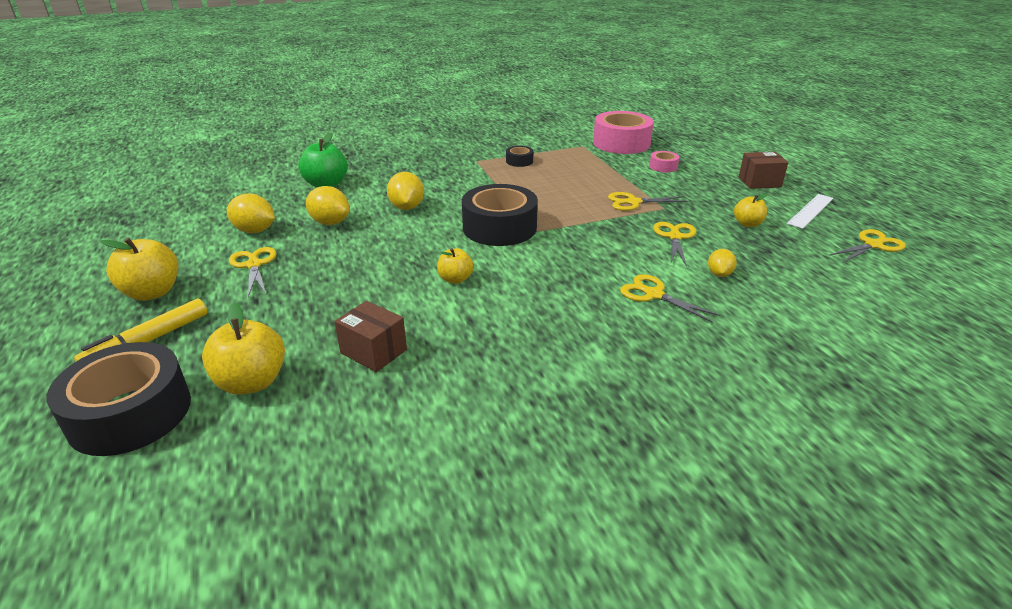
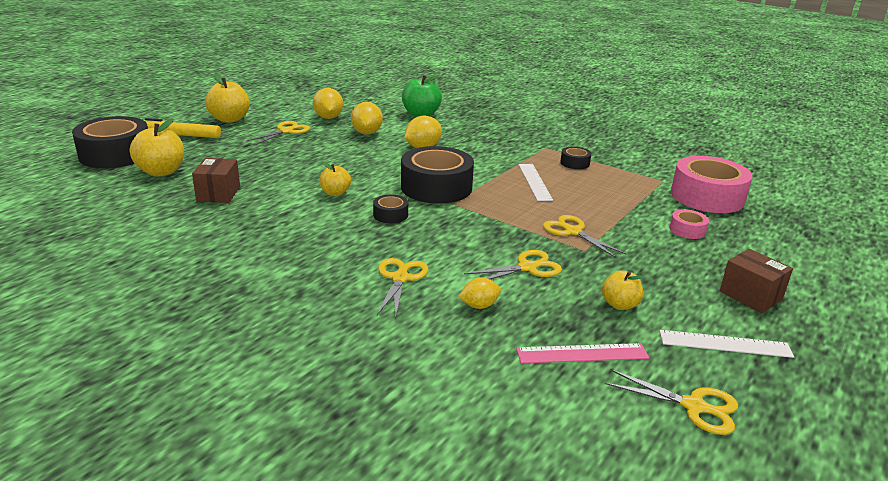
camera: 55 degrees right, 5 degrees down
none -> black tape [373,194,408,223]
none -> pink ruler [516,343,649,363]
none -> white ruler [519,164,553,201]

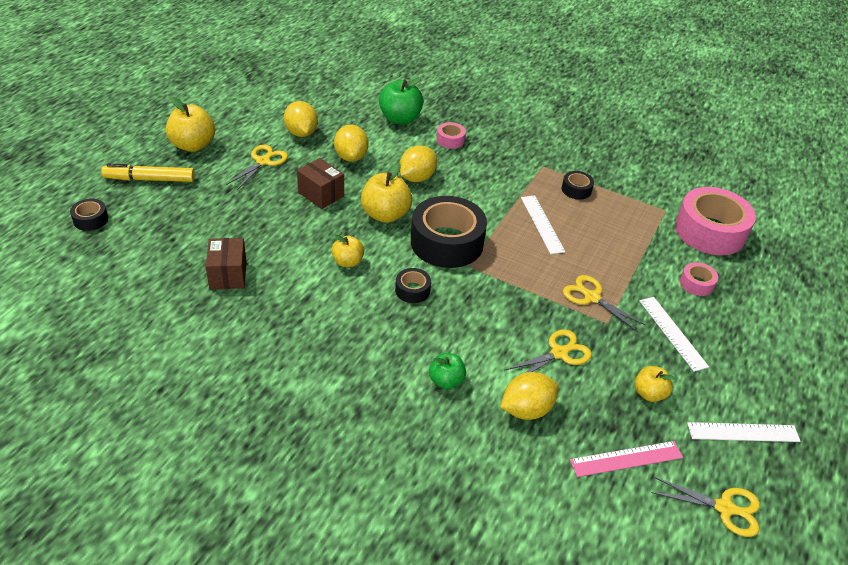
camera: 10 degrees left, 15 degrees up
black tape [72,116,148,168] -> black tape [70,199,108,231], size x0.45
yellow apple [130,118,184,177] -> yellow apple moved to [361,163,412,223]
yellow scissors [377,258,429,318] -> green apple [429,353,466,389]
yellow lemon [459,277,501,309] -> yellow lemon [500,372,559,420], size x1.61
brown box [720,249,793,313] -> brown box moved to [297,158,344,209]
none -> pink tape [436,122,466,149]
none -> white ruler [639,297,709,372]

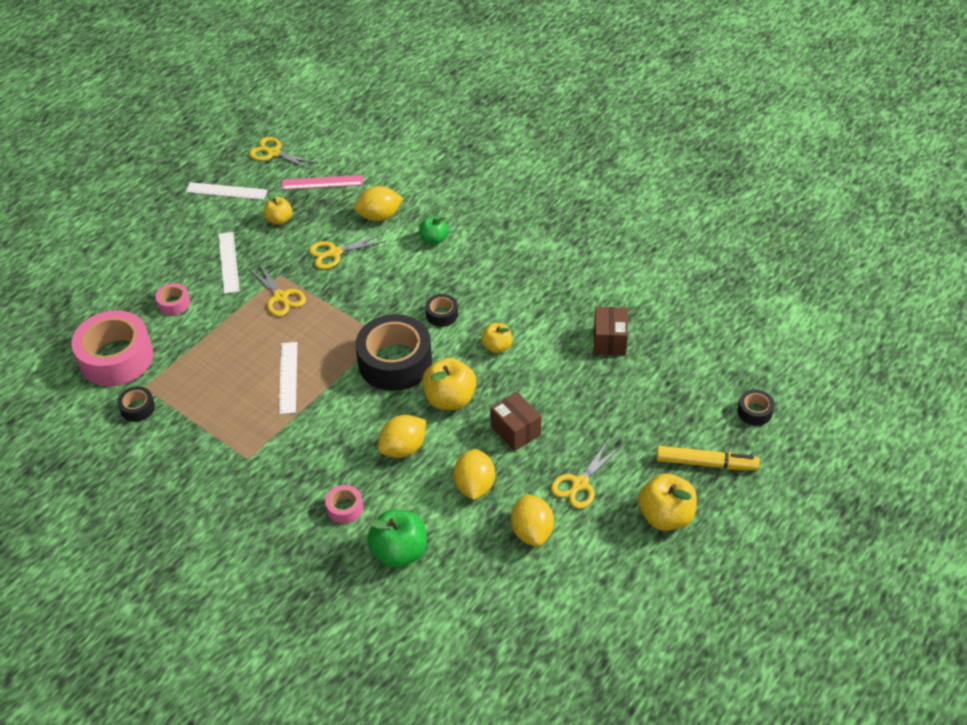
camera: 165 degrees left, 5 degrees up
black tape [562,171,594,200] -> black tape moved to [117,386,155,422]

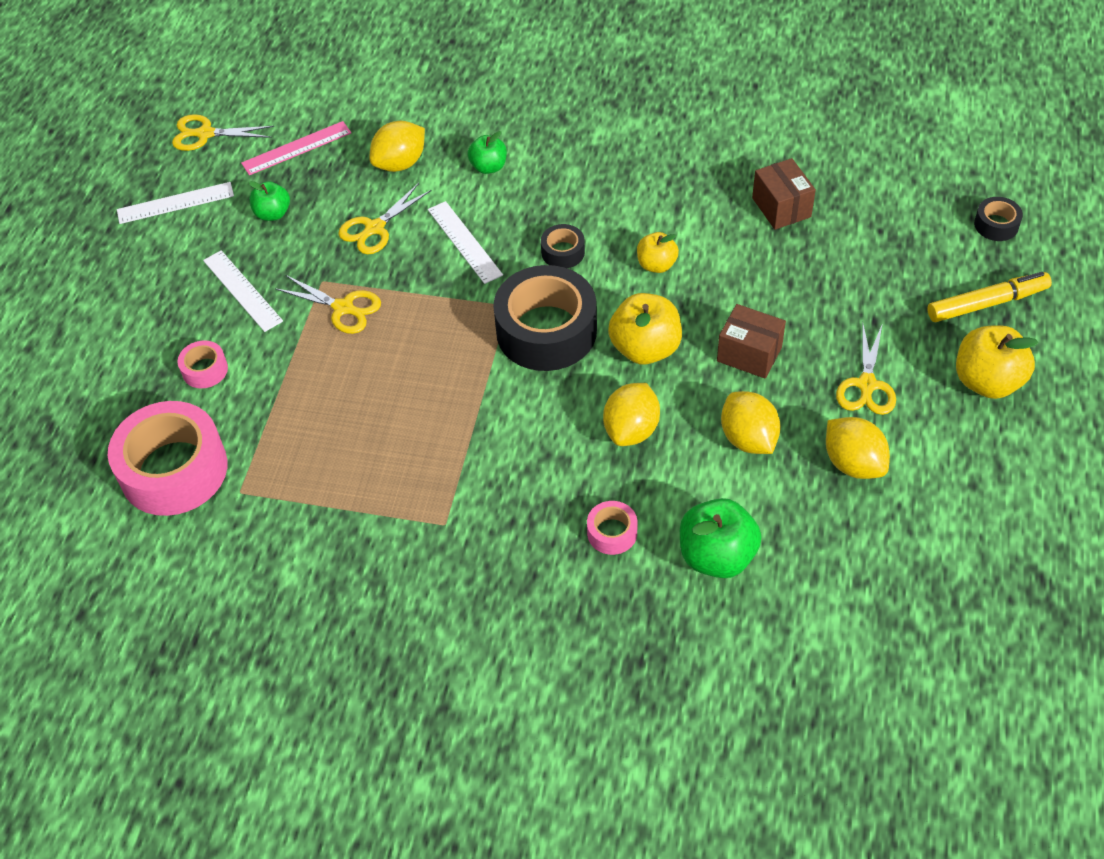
camera: 25 degrees left, 5 degrees up
black tape [117,386,155,422] -> none
yellow apple [263,193,292,225] -> green apple [249,181,290,221]
white ruler [279,342,297,414] -> white ruler moved to [428,201,503,284]

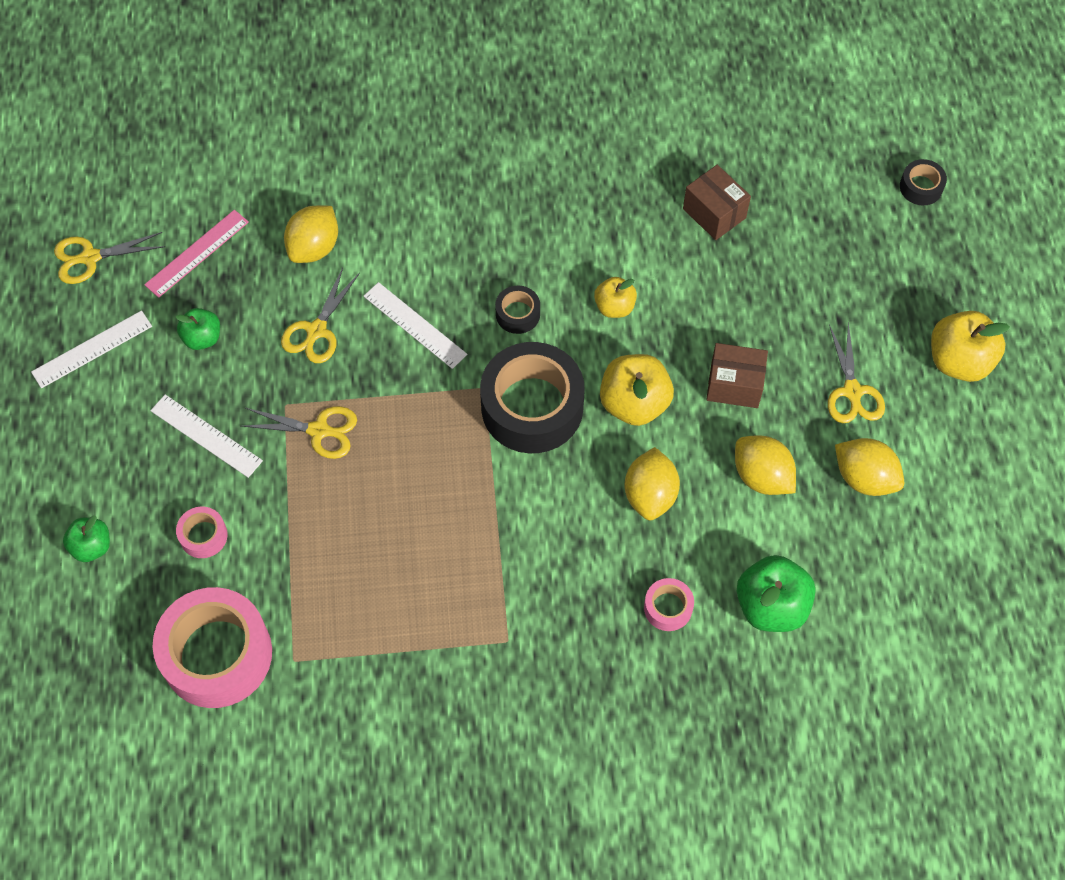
camera: 20 degrees left, 10 degrees up
green apple [467,131,507,174] -> green apple moved to [63,516,110,562]
yellow marker [927,272,1052,322] -> none

